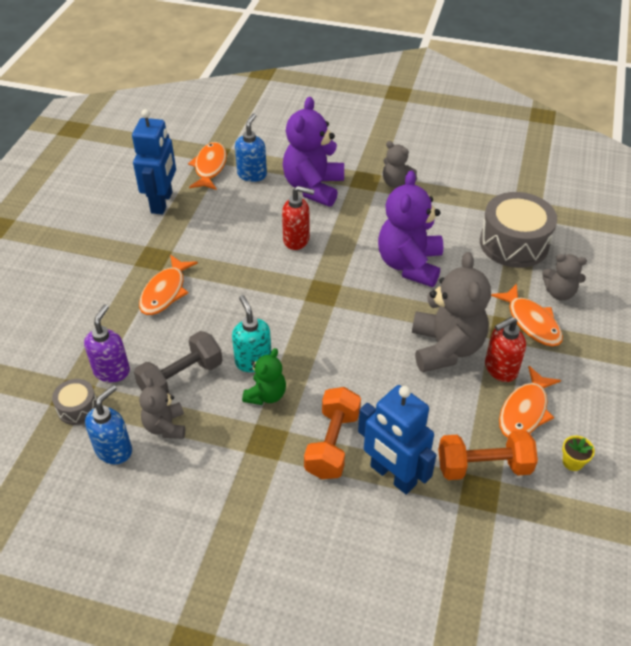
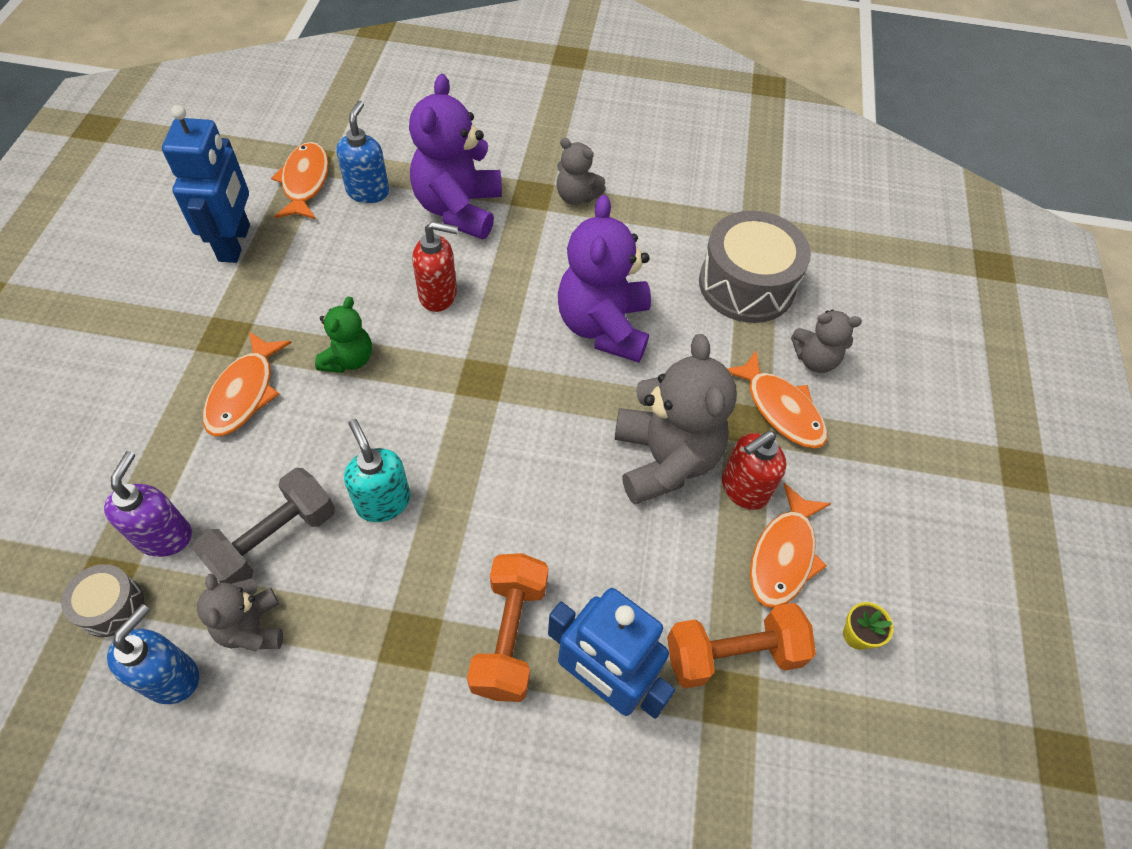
camera: 10 degrees left, 10 degrees up
green teddy bear [242,348,286,405] -> green teddy bear moved to [315,296,372,373]

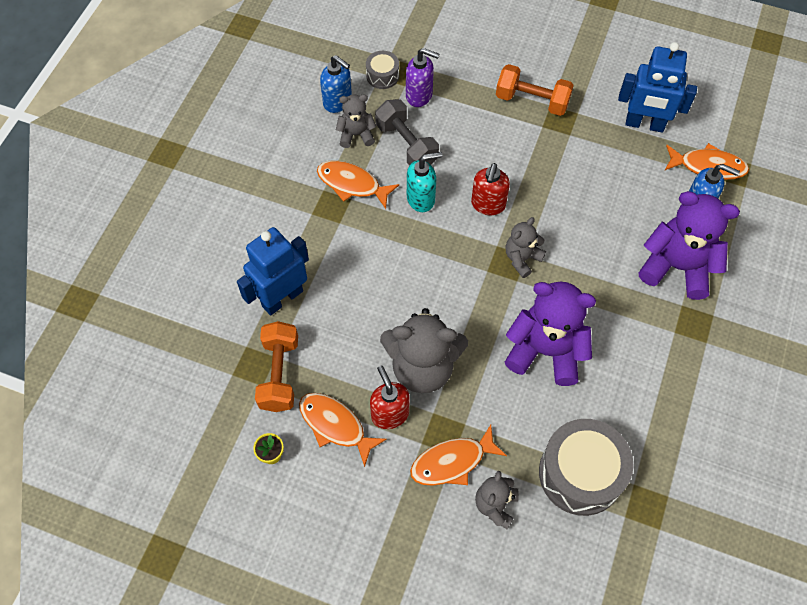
camera: 105 degrees right, 5 degrees up
orange fish [203,332,292,436] -> orange fish moved to [317,160,399,209]
green teddy bear [315,296,372,373] -> none
red soap dispenser [412,221,458,312] -> red soap dispenser moved to [471,163,510,215]
orange dumbbell [467,553,548,702] -> orange dumbbell moved to [496,64,574,116]
grey teddy bear [556,138,606,205] -> grey teddy bear moved to [505,217,546,278]

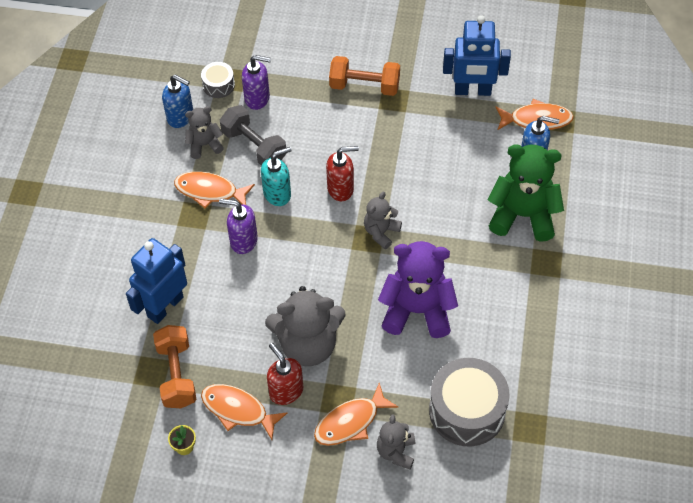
camera: 10 degrees left, 5 degrees down
red soap dispenser [471,163,510,215] -> red soap dispenser turned 105 degrees counterclockwise [326,146,359,201]
purple teddy bear [639,191,740,300] -> green teddy bear [488,144,564,242]
none -> purple soap dispenser [219,199,258,254]

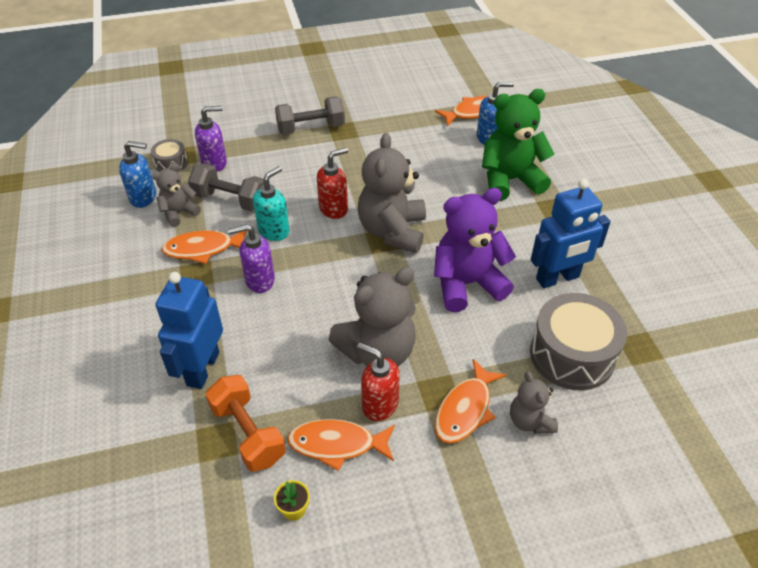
camera: 25 degrees left, 10 degrees down
orange dumbbell [329,56,400,96] -> grey dumbbell [275,96,345,135]
grey teddy bear [364,192,402,249] -> grey teddy bear [358,133,426,253], size x1.86
blue robot [443,15,511,96] -> blue robot moved to [531,179,611,288]

